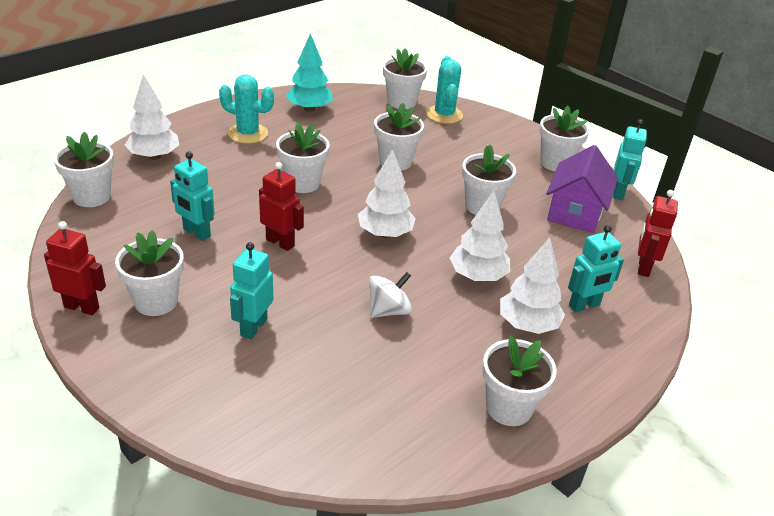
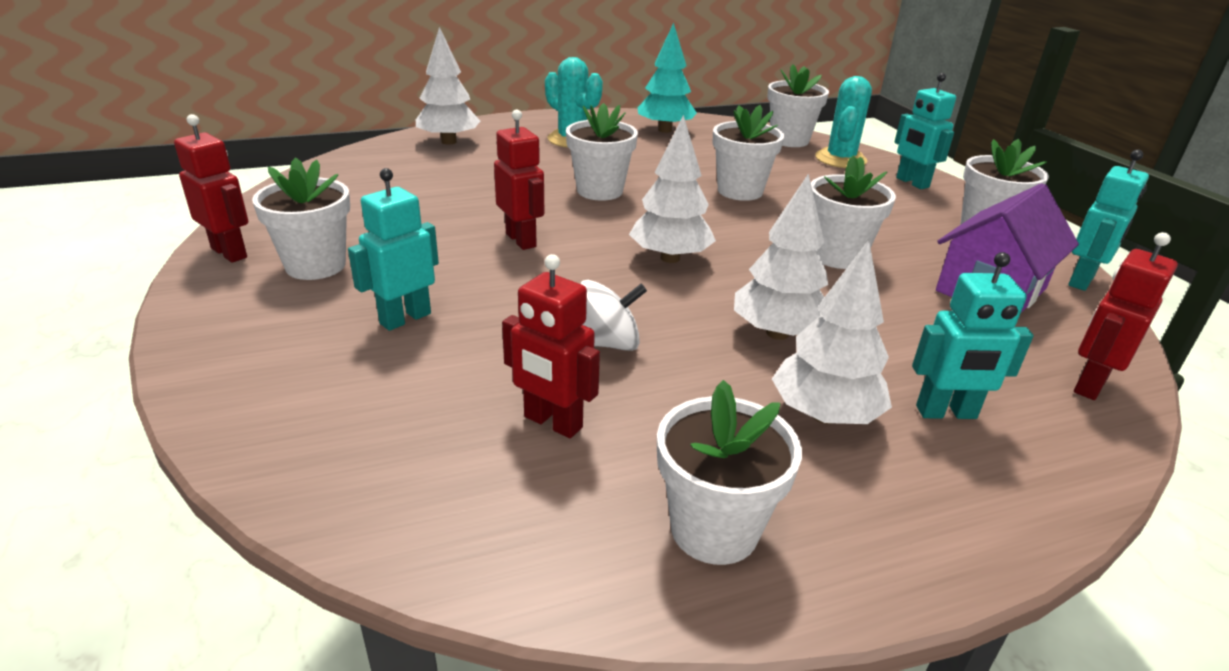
camera: 25 degrees right, 5 degrees down
white flower pot [54,132,114,207] -> none
turquoise robot [170,152,215,241] -> turquoise robot moved to [894,73,956,189]
none -> red robot [502,254,600,438]

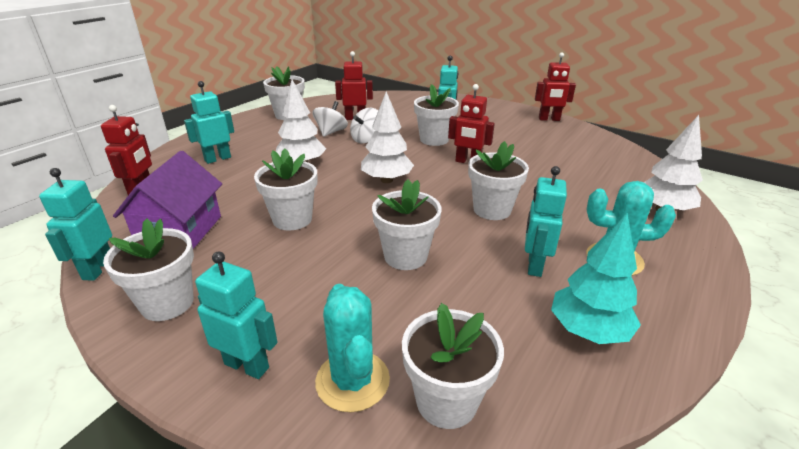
camera: 145 degrees right, 0 degrees up
white flower pot [252,157,350,280] -> white flower pot moved to [414,84,459,146]
white tree [772,240,892,424] -> none
none -> white spinning top [313,101,348,137]
none -> turquoise robot [525,166,567,277]

